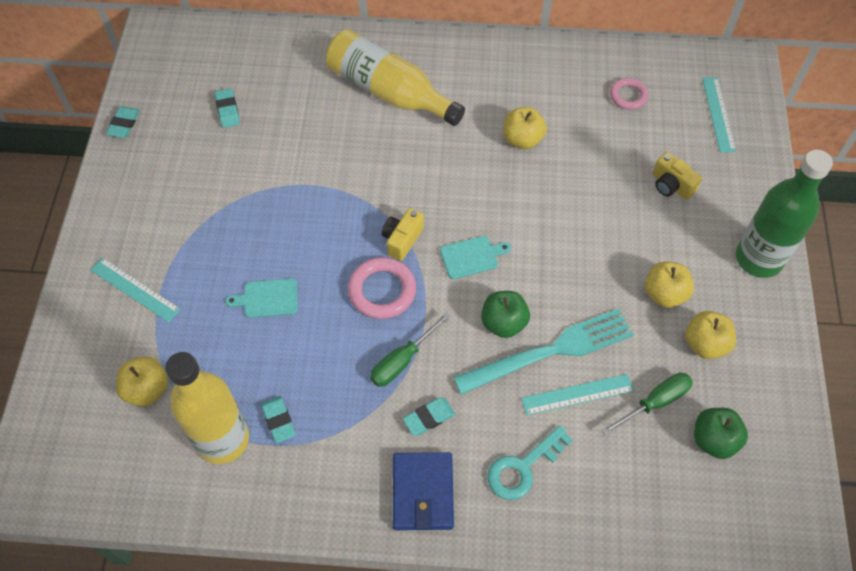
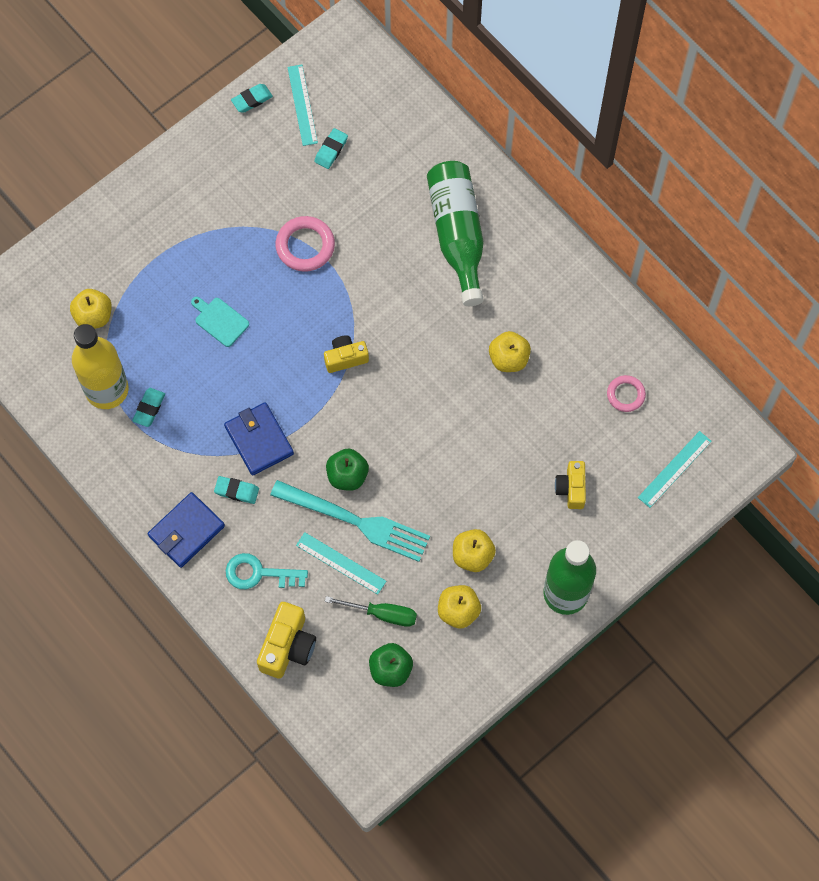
camera: 45 degrees right, 10 degrees up
turquoise ruler [90,257,181,322] -> turquoise ruler moved to [287,65,318,146]
yellow bottle [326,29,465,126] -> green bottle [427,161,484,306]
pink ring [348,257,416,319] -> pink ring moved to [275,216,335,272]
green screwdriver [370,312,451,387] -> blue wallet [224,402,294,476]
turquoise cutting board [440,236,511,279] -> none
none -> yellow camera [257,602,316,678]

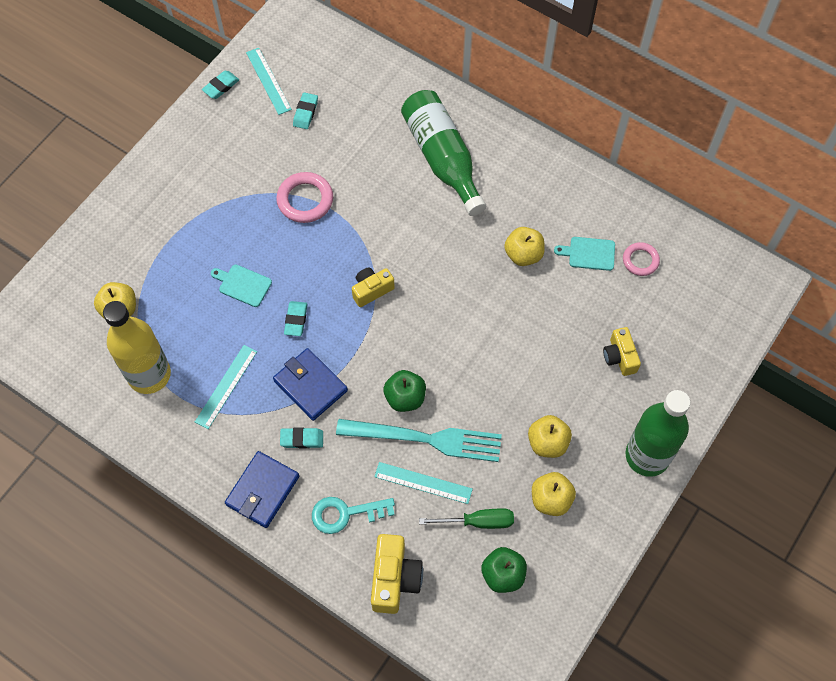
camera: 15 degrees left, 5 degrees down
turquoise eraser [132,388,165,427] -> turquoise eraser moved to [284,301,308,336]
turquoise ruler [638,431,712,508] -> turquoise ruler moved to [195,345,257,429]
none -> turquoise cutting board [554,237,615,271]

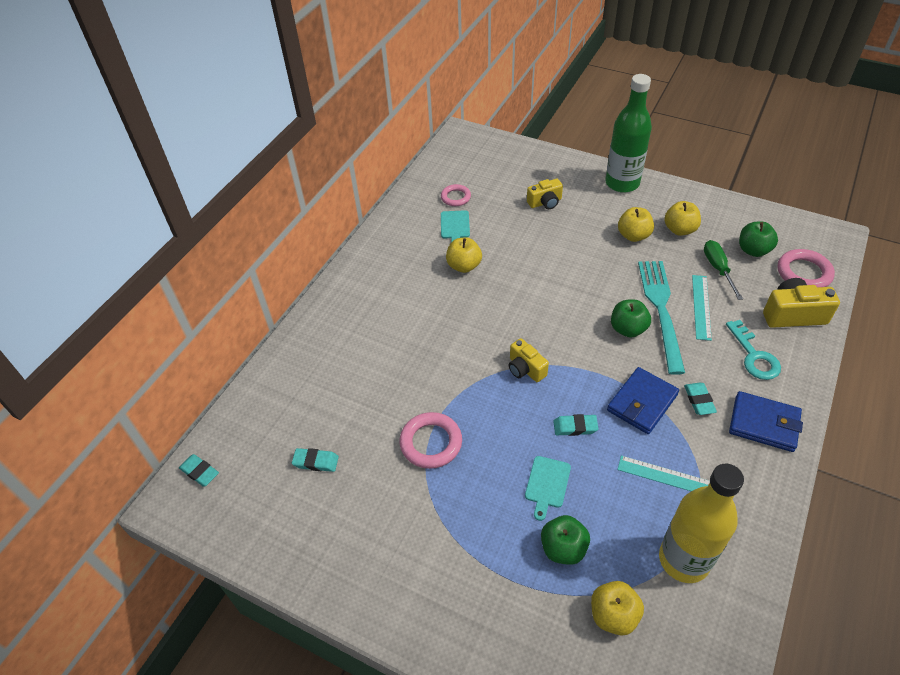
camera: 95 degrees left, 15 degrees down
turquoise eraser [202,71,239,99] -> turquoise eraser moved to [179,454,219,487]
turquoise ruler [246,48,292,115] -> none
green bottle [401,90,486,216] -> none
none -> green apple [541,515,590,565]
none -> pink ring [778,249,835,287]

